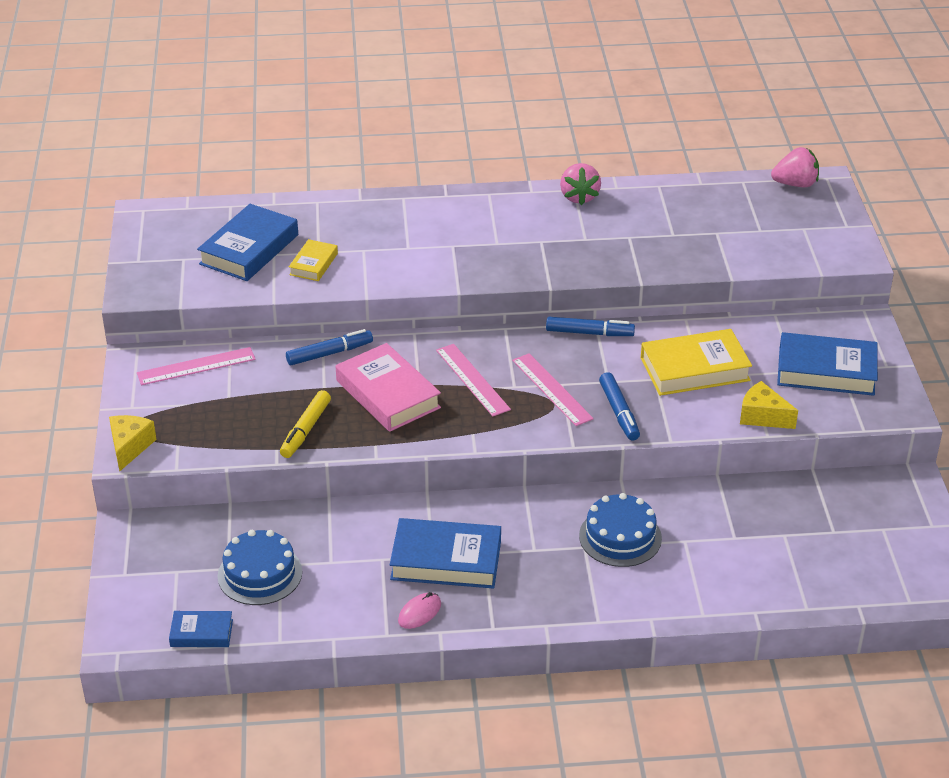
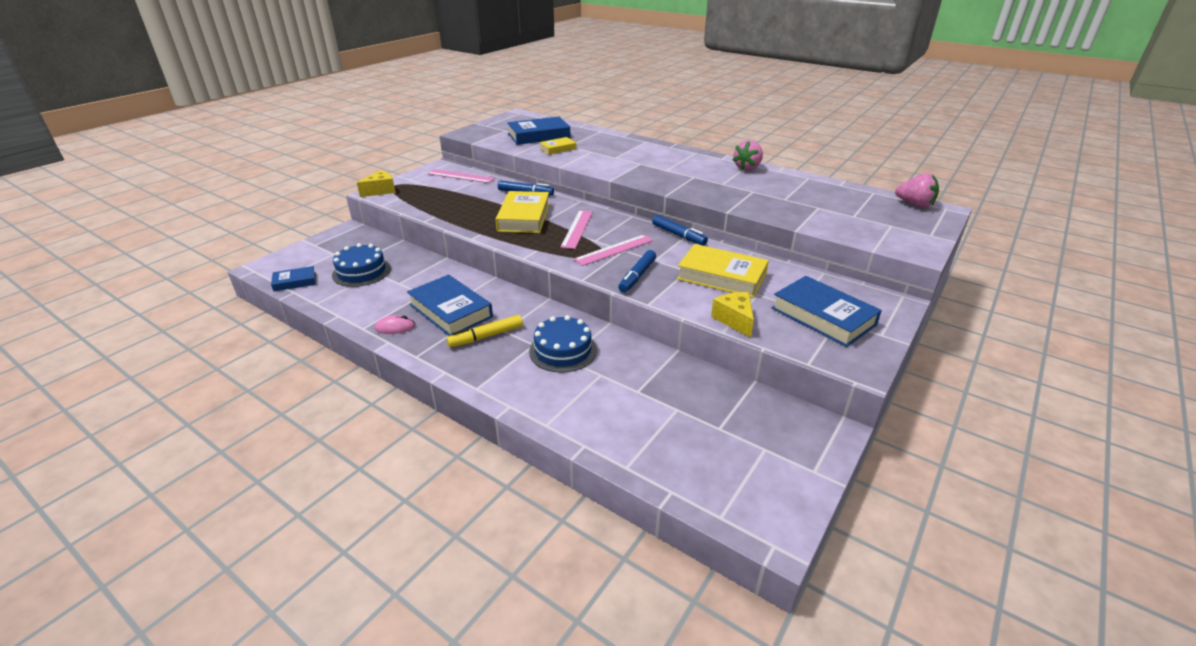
camera: 40 degrees right, 5 degrees down
blue book [169,611,233,647] -> blue book turned 60 degrees counterclockwise [271,266,316,291]
yellow marker [280,390,331,458] -> yellow marker moved to [446,315,523,347]
pink book [336,343,441,432] -> yellow book [495,191,550,233]
pink ruler [512,353,594,426] -> pink ruler turned 45 degrees clockwise [573,235,653,266]

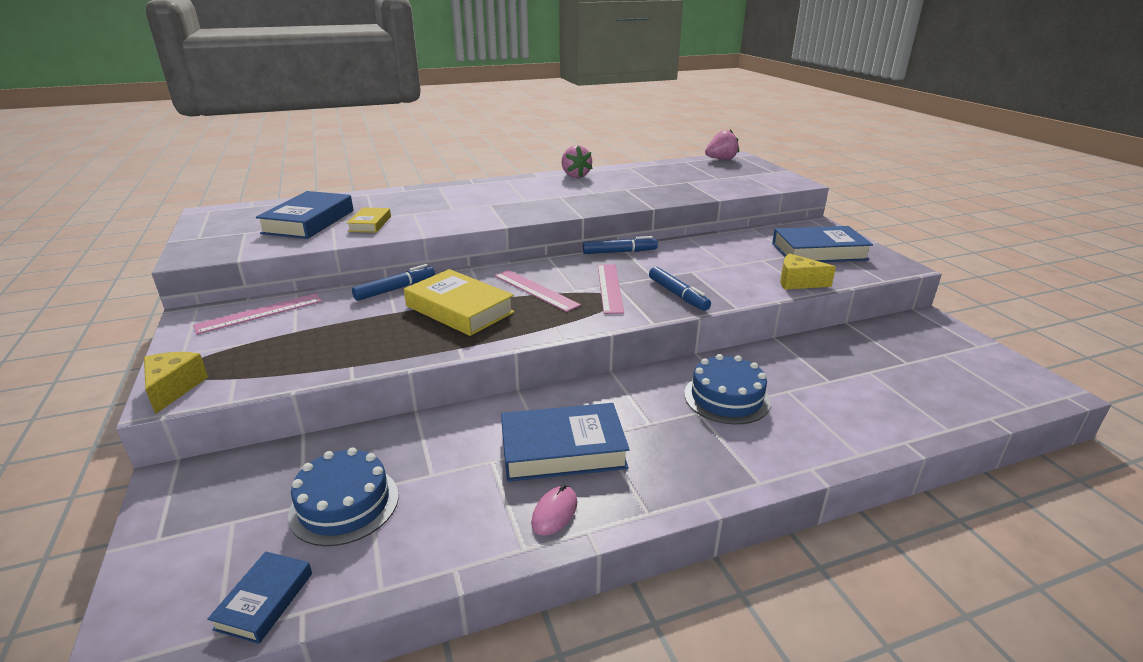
camera: 55 degrees left, 5 degrees down
yellow marker [446,315,523,347] -> none
yellow book [677,244,769,298] -> none

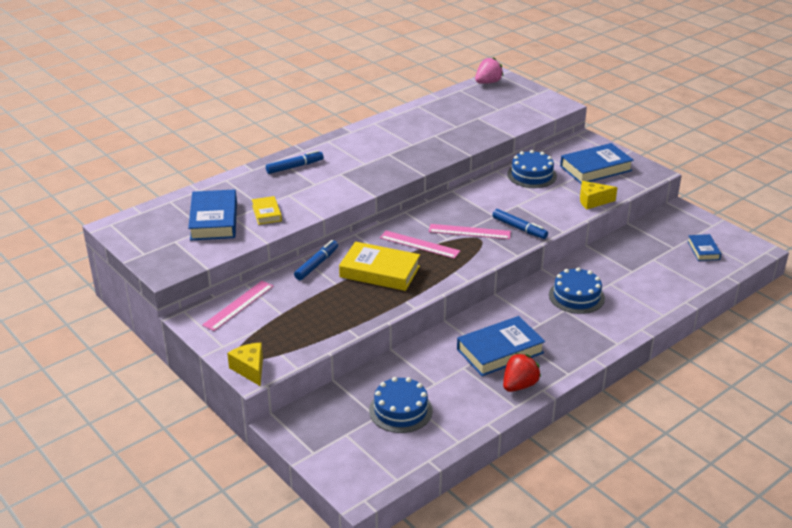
camera: 20 degrees left, 5 degrees up
blue book [207,551,312,644] -> blue book moved to [687,234,721,261]
pink mouse [531,485,577,536] -> red strawberry [503,353,541,392]
pink strawberry [562,145,593,178] -> none
blue marker [583,236,658,254] -> blue marker moved to [266,150,324,174]
pink ruler [598,264,624,314] -> pink ruler turned 60 degrees counterclockwise [429,224,511,239]
none -> blue cake [507,150,557,188]

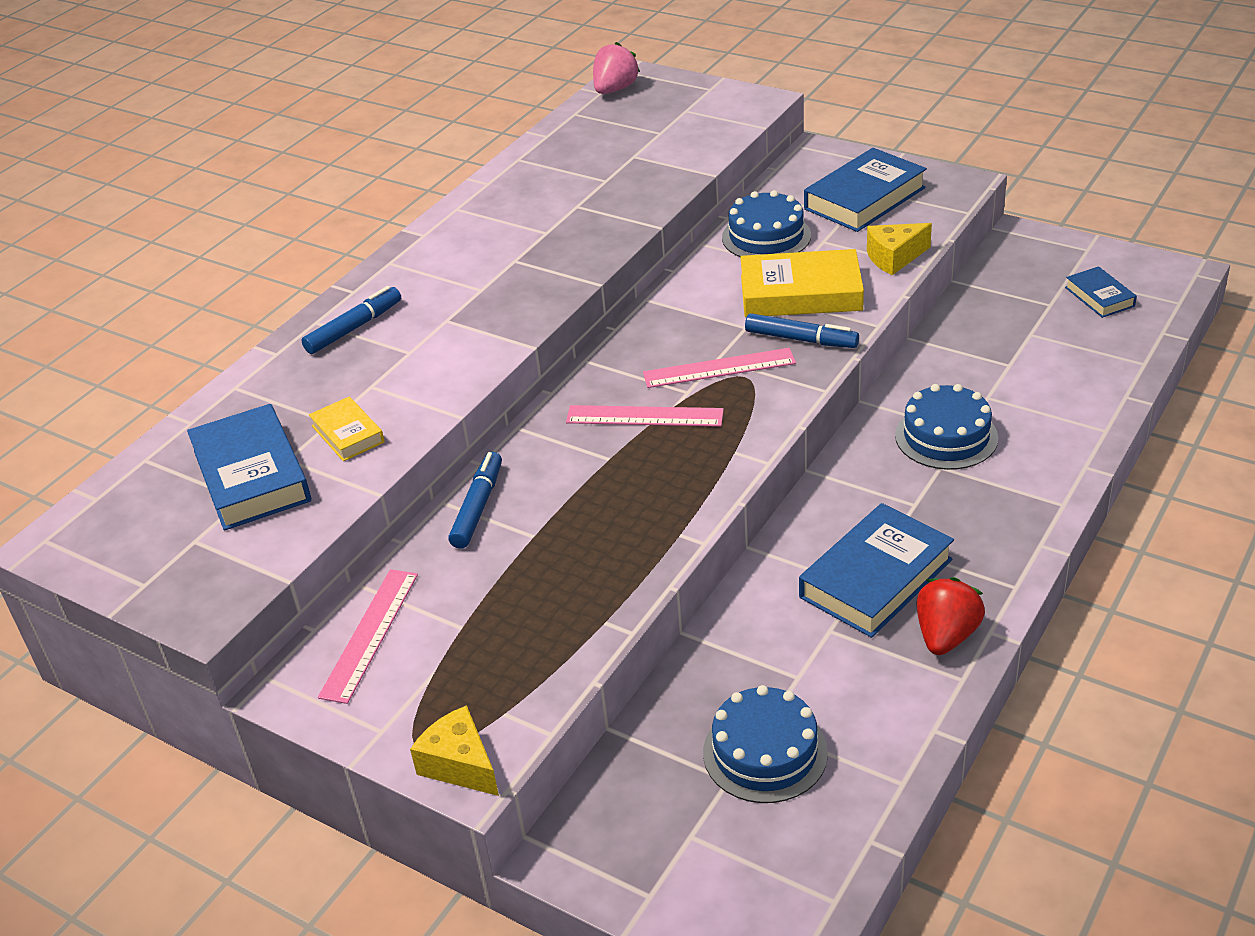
camera: 15 degrees left, 5 degrees up
yellow book [339,242,420,291] -> yellow book moved to [741,249,864,317]

